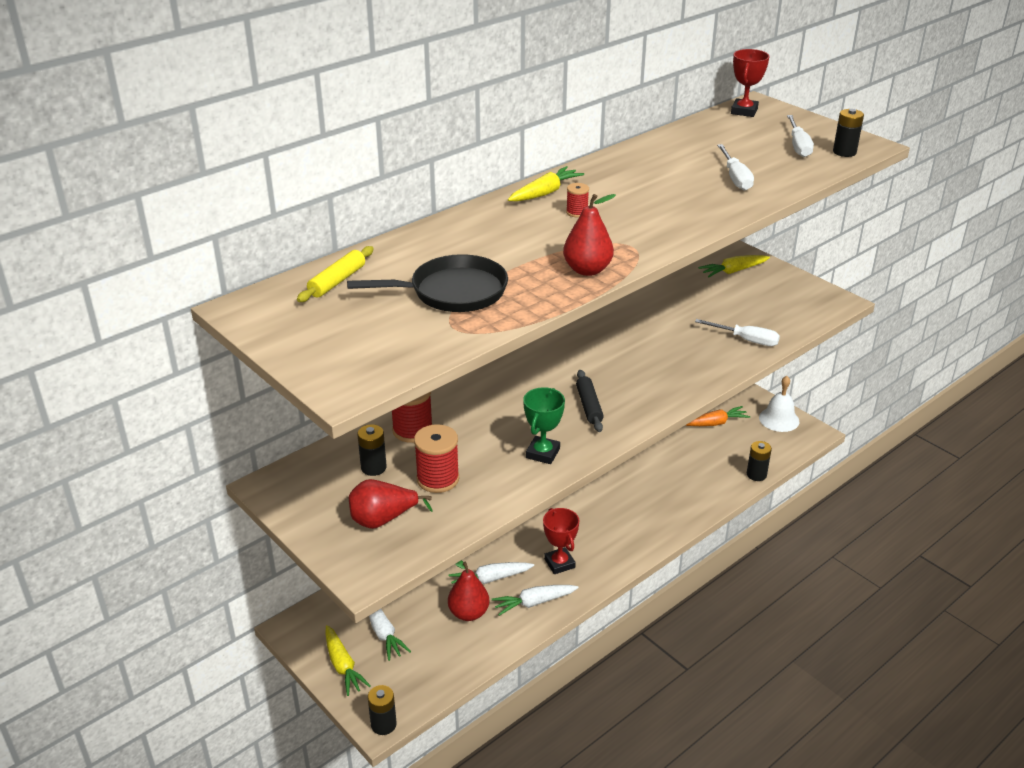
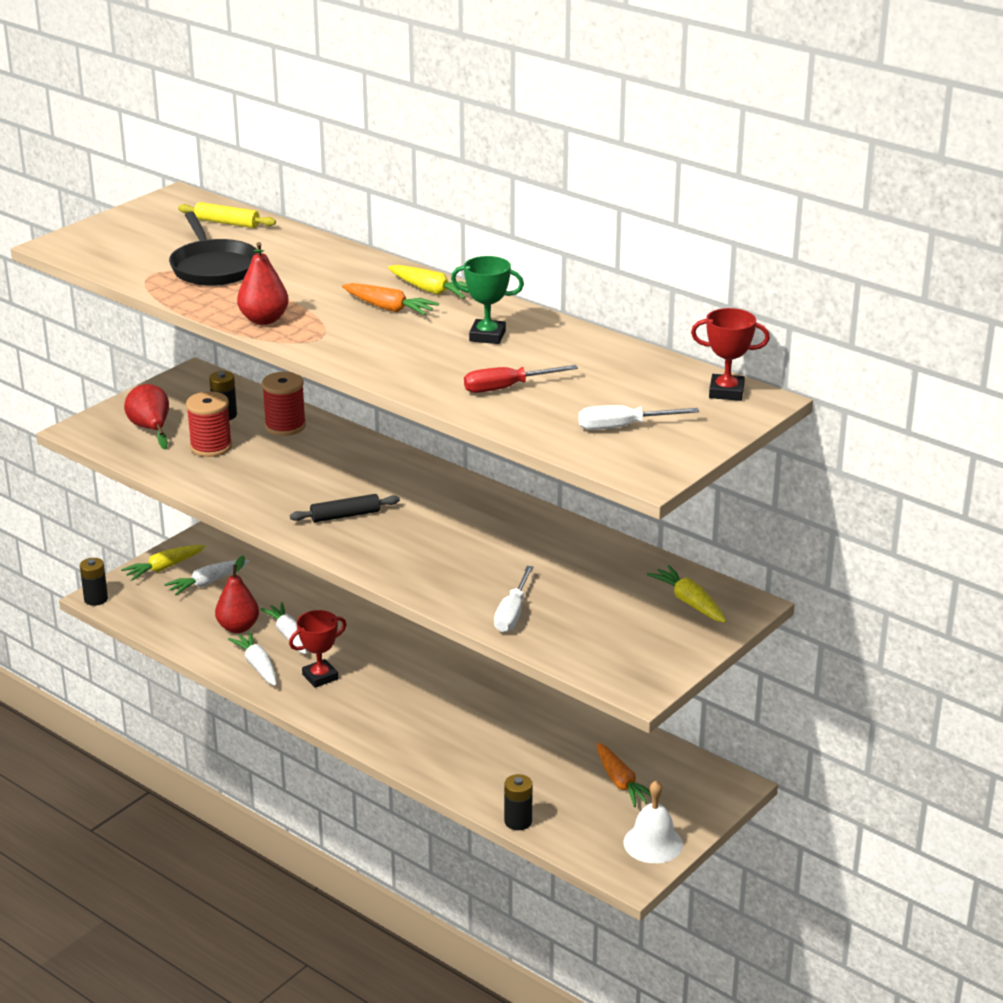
camera: 80 degrees right, 5 degrees down
green trophy [523,387,565,464] -> green trophy moved to [451,256,524,344]
red spool [566,183,589,218] -> orange carrot [342,283,439,315]
white screwdriver [717,144,754,191] -> red screwdriver [464,365,578,393]
black battery [833,109,864,157] -> none

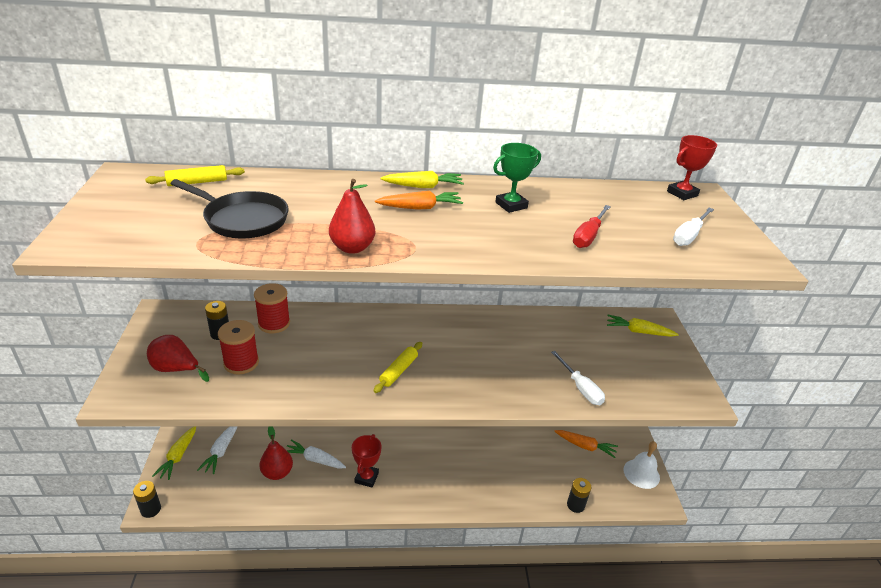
camera: 45 degrees left, 5 degrees up
white carrot [228,632,277,686] -> none
black rolling pin [290,494,400,522] -> yellow rolling pin [374,342,422,393]

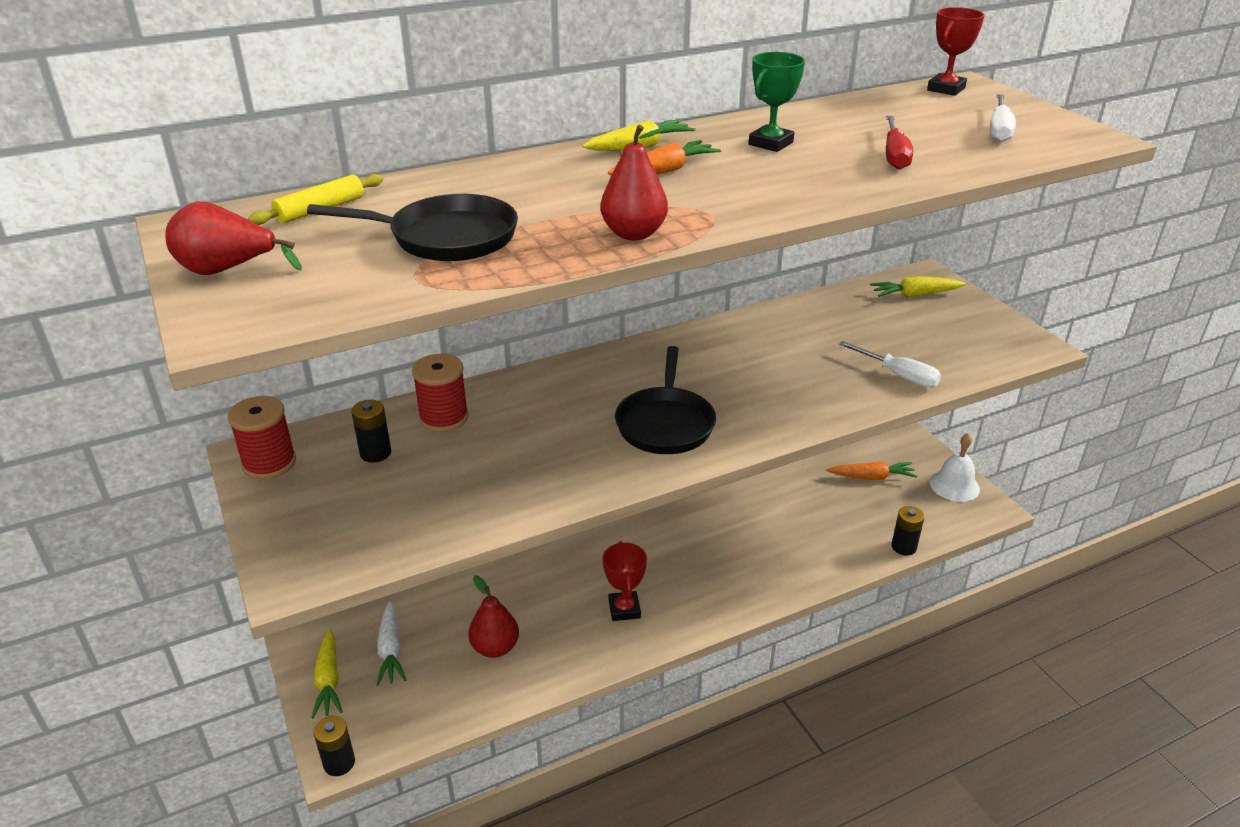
camera: 20 degrees left, 0 degrees up
red pear [147,335,209,382] -> red pear moved to [165,202,302,275]
red spool [218,320,259,375] -> red spool moved to [228,396,296,479]
white carrot [287,439,346,468] -> none
yellow rolling pin [374,342,422,393] -> black pan [615,346,716,454]

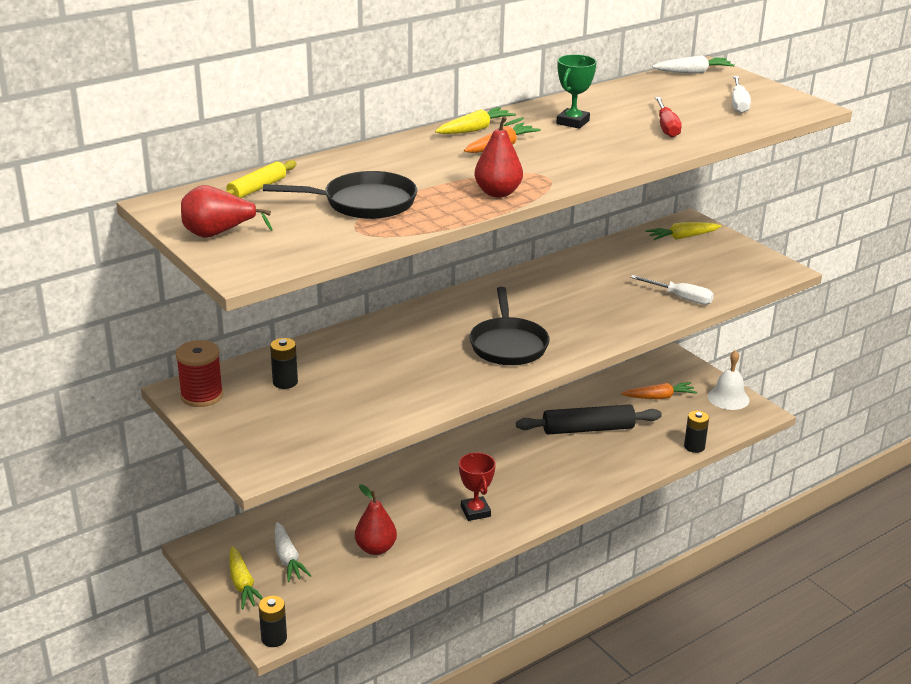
camera: 10 degrees left, 5 degrees down
red spool [412,354,469,432] -> none
red trophy [927,7,985,96] -> white carrot [652,55,735,74]
none -> black rolling pin [516,404,662,434]

